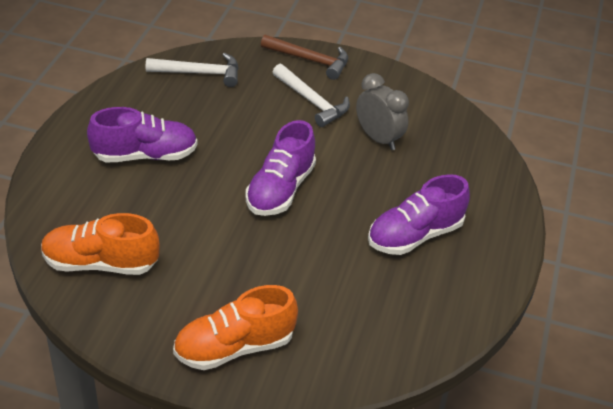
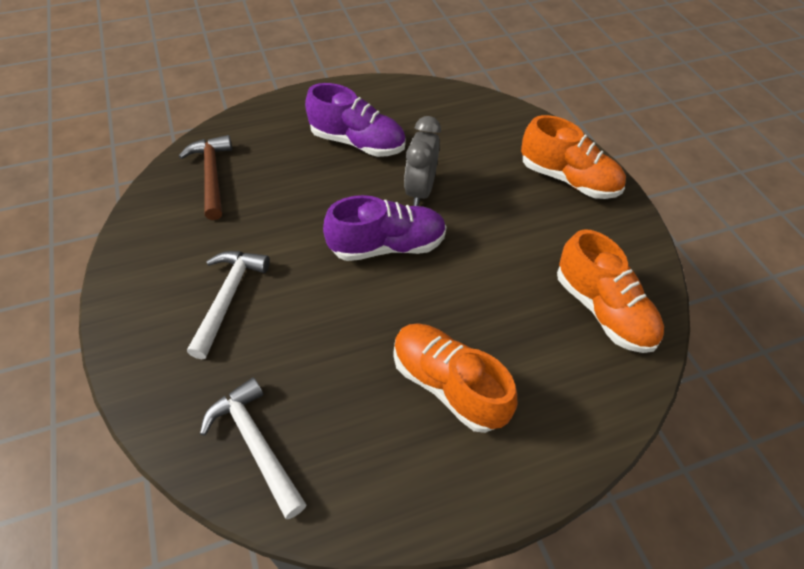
camera: 125 degrees left, 10 degrees up
purple shoe [87,107,198,162] -> orange shoe [393,323,517,433]
brown hammer [261,35,348,80] -> brown hammer moved to [179,135,232,220]
grey clock [356,73,409,150] -> grey clock moved to [404,116,441,206]

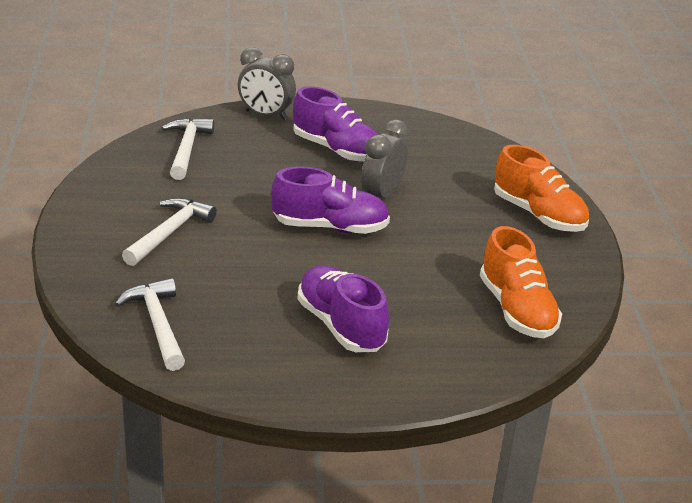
camera: 15 degrees right, 20 degrees down
brown hammer [179,135,232,220] -> white hammer [162,118,214,180]
orange shoe [393,323,517,433] -> purple shoe [298,265,389,352]
none -> grey clock [238,47,296,120]

